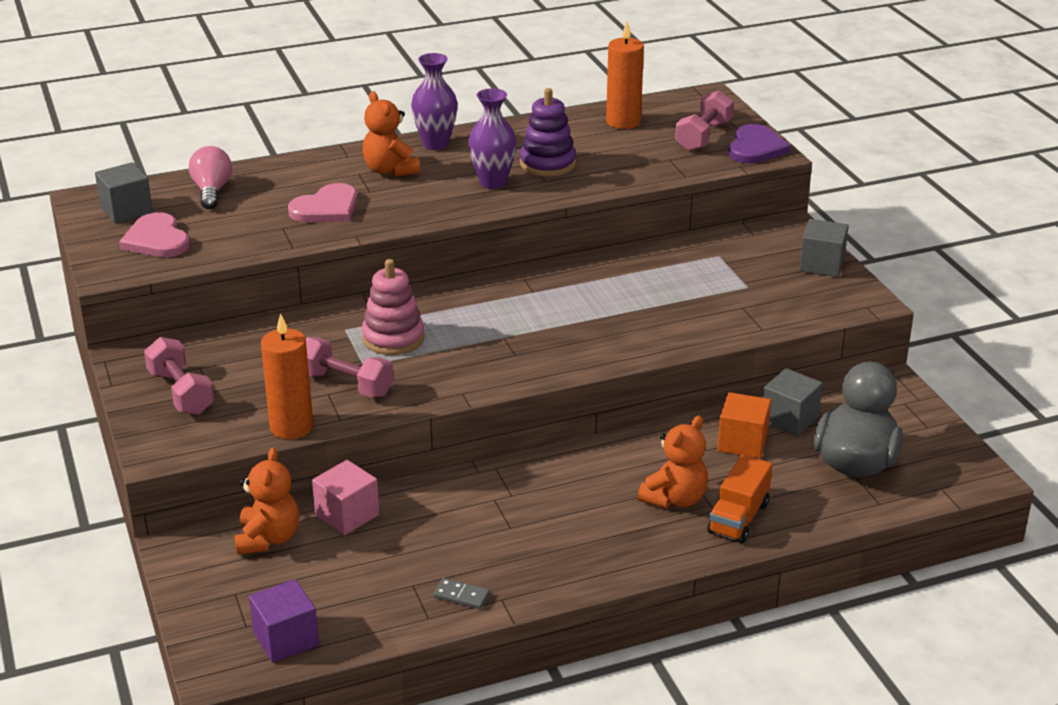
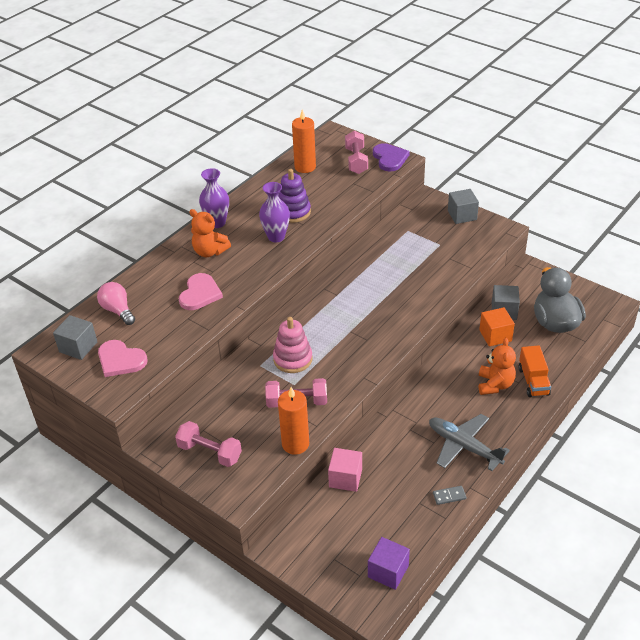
camera: 30 degrees left, 10 degrees up
orange teddy bear [234,448,299,555] -> none
none -> grey plane [429,414,510,471]

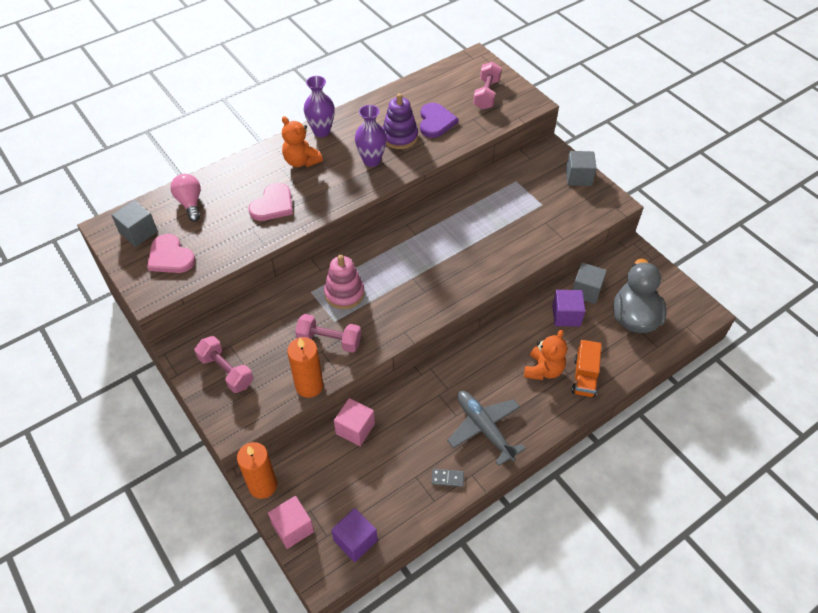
camera: 15 degrees right, 10 degrees up
orange candle [292,110,316,173] -> orange candle moved to [237,442,277,499]
purple heart [373,143,410,172] -> purple heart moved to [420,103,458,138]
orange cube [479,307,515,346] -> purple cube [552,290,585,327]
none -> pink cube [268,496,314,549]

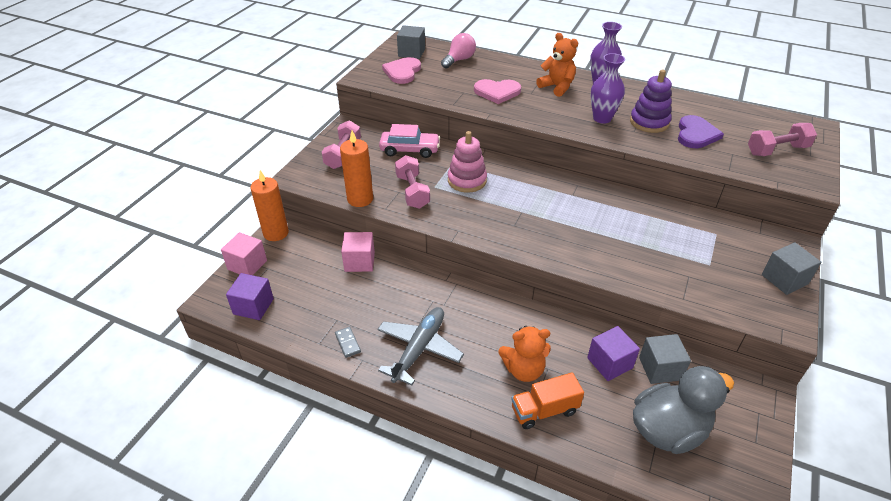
camera: 60 degrees right, 10 degrees down
orange teddy bear [282,116,323,167] -> orange teddy bear turned 120 degrees clockwise [536,33,578,97]
purple heart [420,103,458,138] -> purple heart turned 45 degrees counterclockwise [678,115,724,148]
none -> pink car [379,124,440,158]

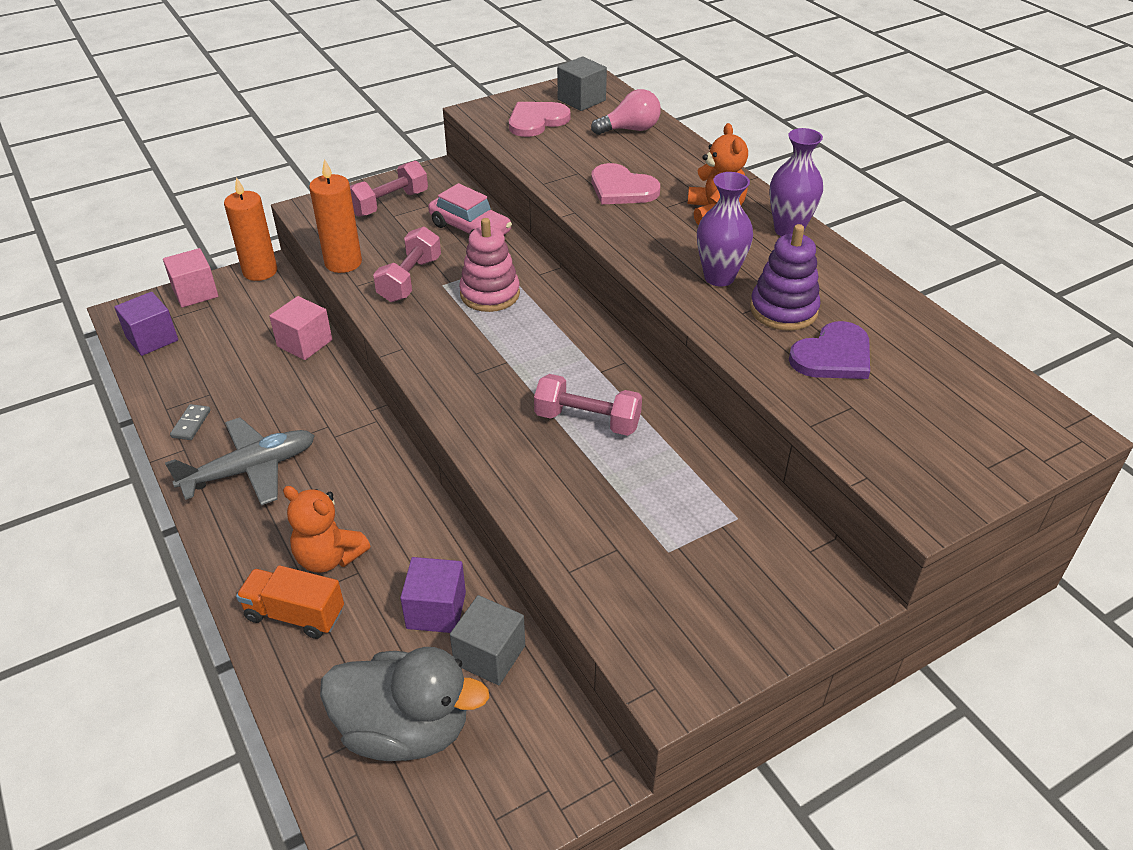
camera: 35 degrees right, 0 degrees up
pink dumbbell [748,123,817,156] -> pink dumbbell moved to [534,374,642,436]
grey cube [762,242,821,295] -> none

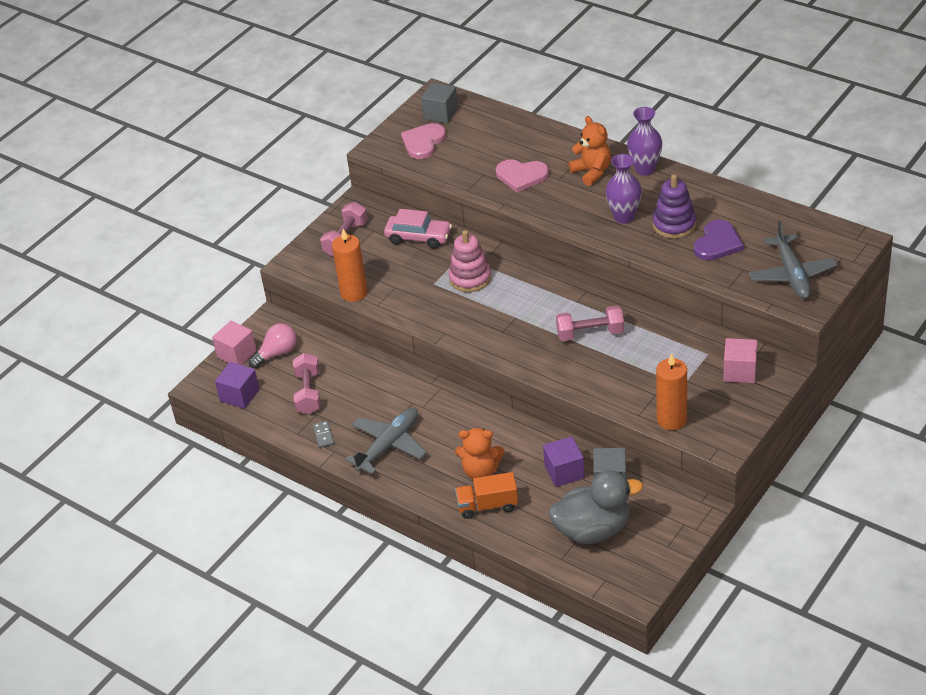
camera: 20 degrees left, 0 degrees up
orange candle [224,177,277,281] -> orange candle moved to [656,353,687,430]
pink cube [269,296,332,360] -> pink cube moved to [723,338,758,383]
pink dumbbell [373,226,441,302] -> pink dumbbell moved to [293,353,321,414]
pink light bulb [591,89,661,135] -> pink light bulb moved to [249,323,297,369]
none -> grey plane [749,221,838,299]

